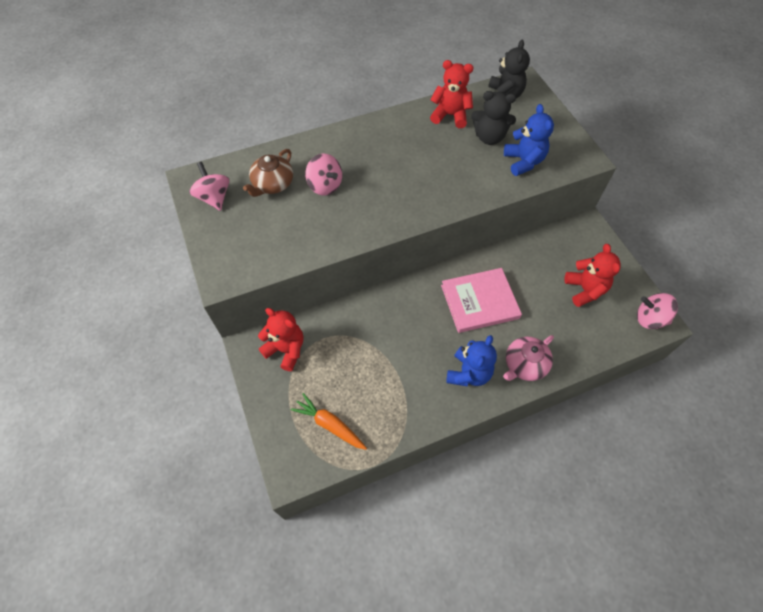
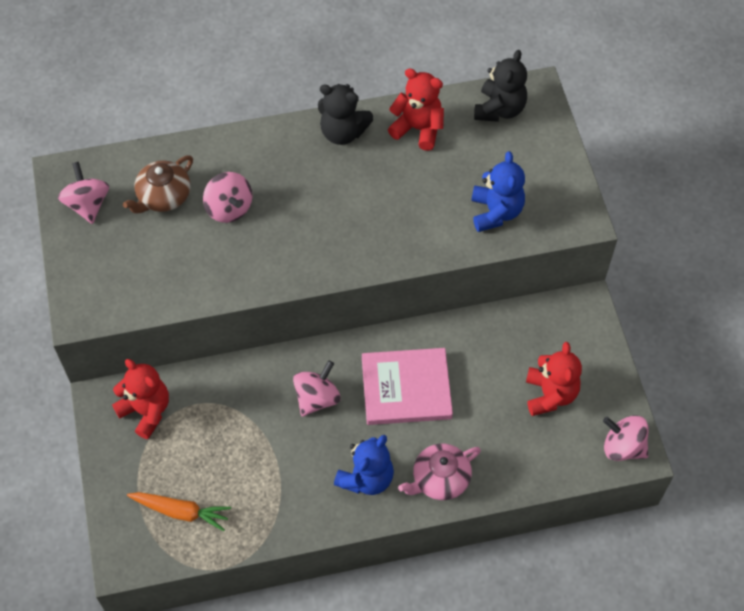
camera: 10 degrees right, 0 degrees up
orange carrot [291,393,367,450] -> orange carrot turned 150 degrees clockwise [127,492,231,531]
black teddy bear [471,91,516,145] -> black teddy bear moved to [318,84,373,145]
none -> pink spinning top [293,360,341,417]

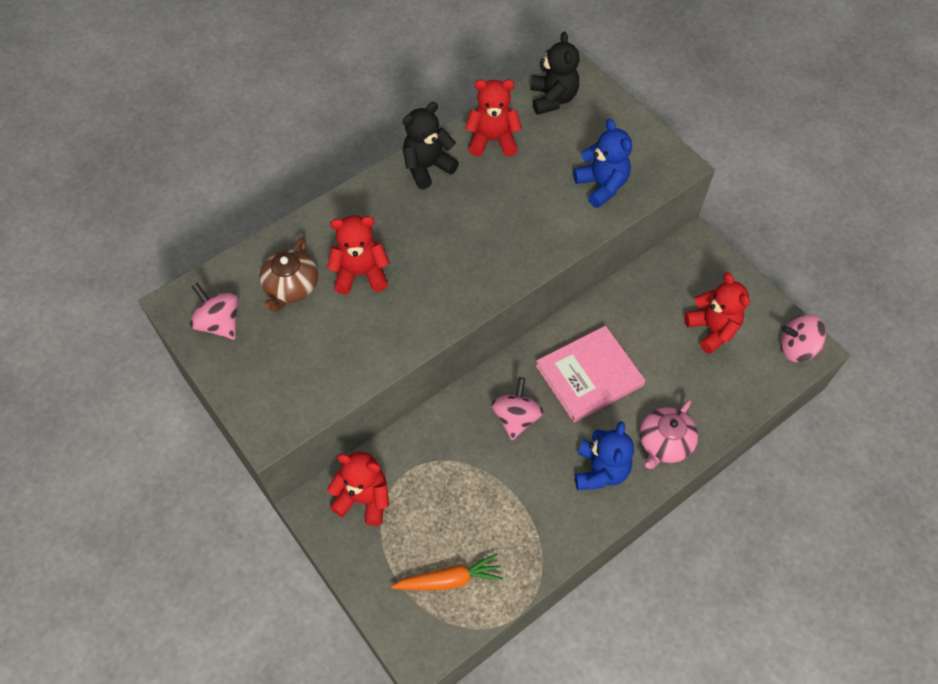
camera: 25 degrees left, 0 degrees up
pink spinning top [203,172,252,223] -> red teddy bear [327,215,390,295]
black teddy bear [318,84,373,145] -> black teddy bear turned 150 degrees clockwise [403,102,459,189]

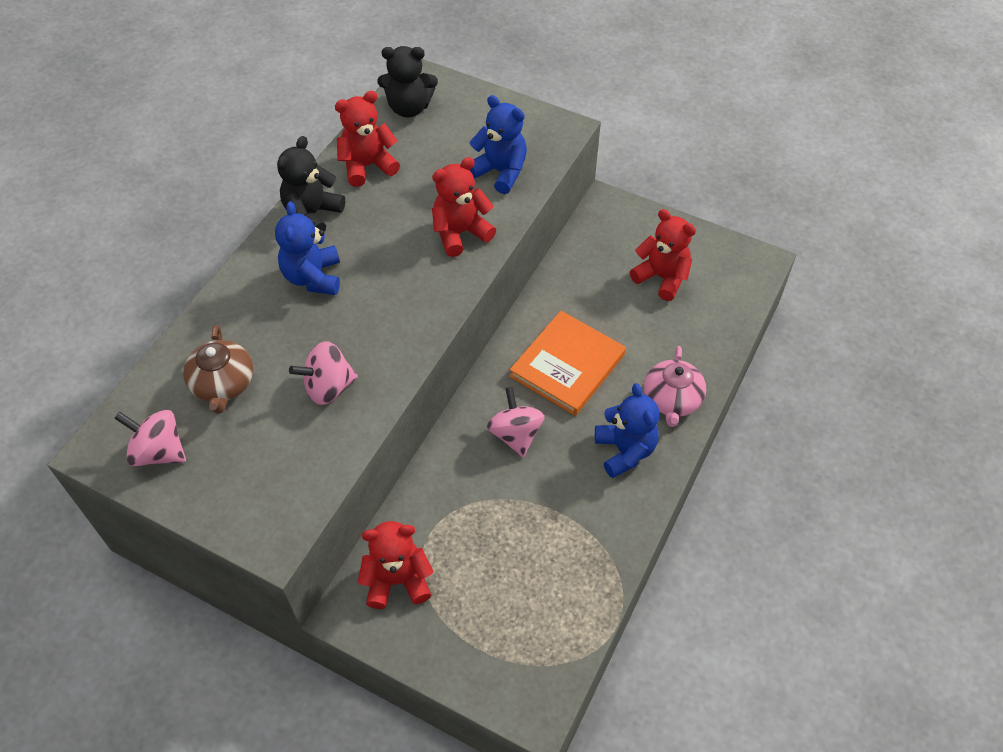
camera: 25 degrees left, 5 degrees down
red teddy bear [327,215,390,295] -> red teddy bear moved to [432,157,496,257]
orange carrot [391,553,503,590] -> none
black teddy bear [530,31,579,115] -> black teddy bear turned 120 degrees clockwise [377,46,438,117]
pink book [536,326,646,422] -> orange book [510,311,626,416]
pink spinning top [780,314,826,362] -> pink spinning top moved to [289,341,358,405]
none -> blue teddy bear [275,201,340,295]

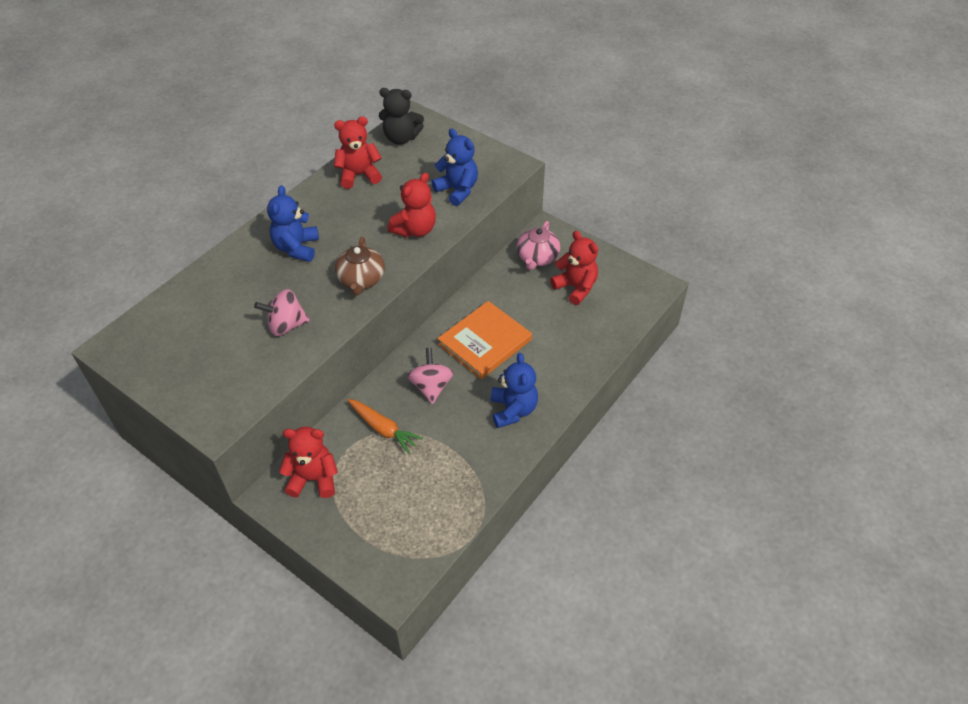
camera: 10 degrees right, 5 degrees down
pink spinning top [114,410,186,466] -> none
brown teapot [183,325,253,414] -> brown teapot moved to [335,237,385,296]
black teddy bear [277,136,345,232] -> none
red teddy bear [432,157,496,257] -> red teddy bear turned 150 degrees clockwise [387,172,436,238]
pink teapot [644,346,706,427] -> pink teapot moved to [517,221,560,270]
none -> orange carrot [347,399,423,454]

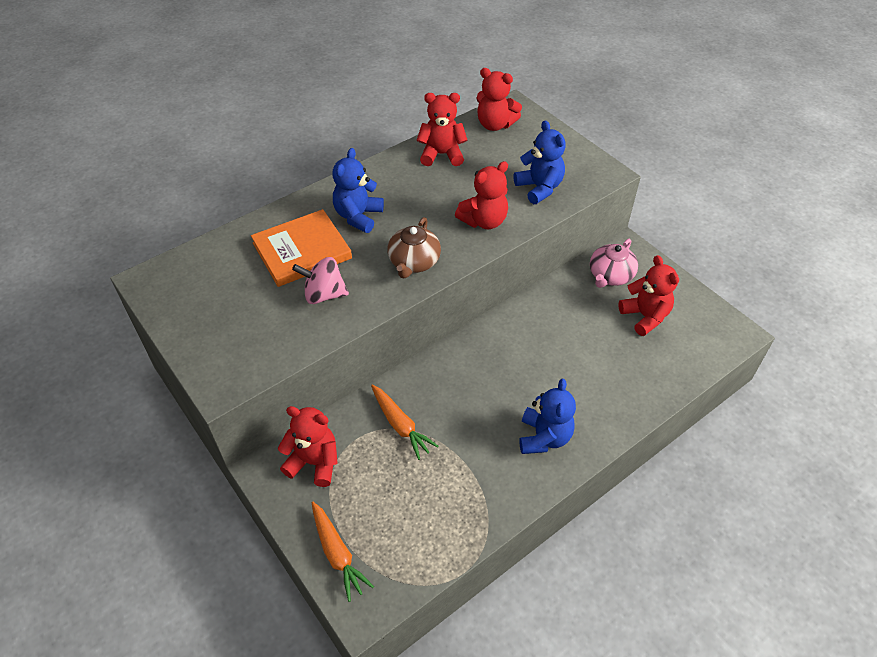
camera: 15 degrees right, 0 degrees up
black teddy bear [379,88,424,144] -> red teddy bear [476,68,522,131]
pink spinning top [407,348,454,404] -> none
orange book [437,301,532,379] -> orange book moved to [251,209,352,287]
none -> orange carrot [312,502,374,602]

